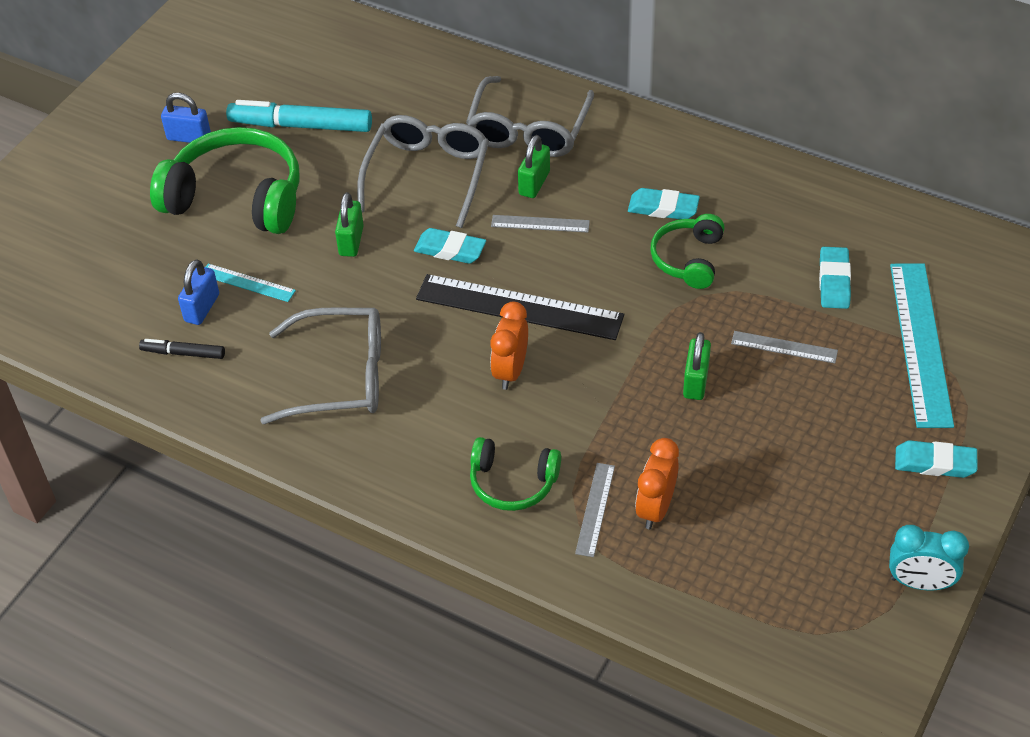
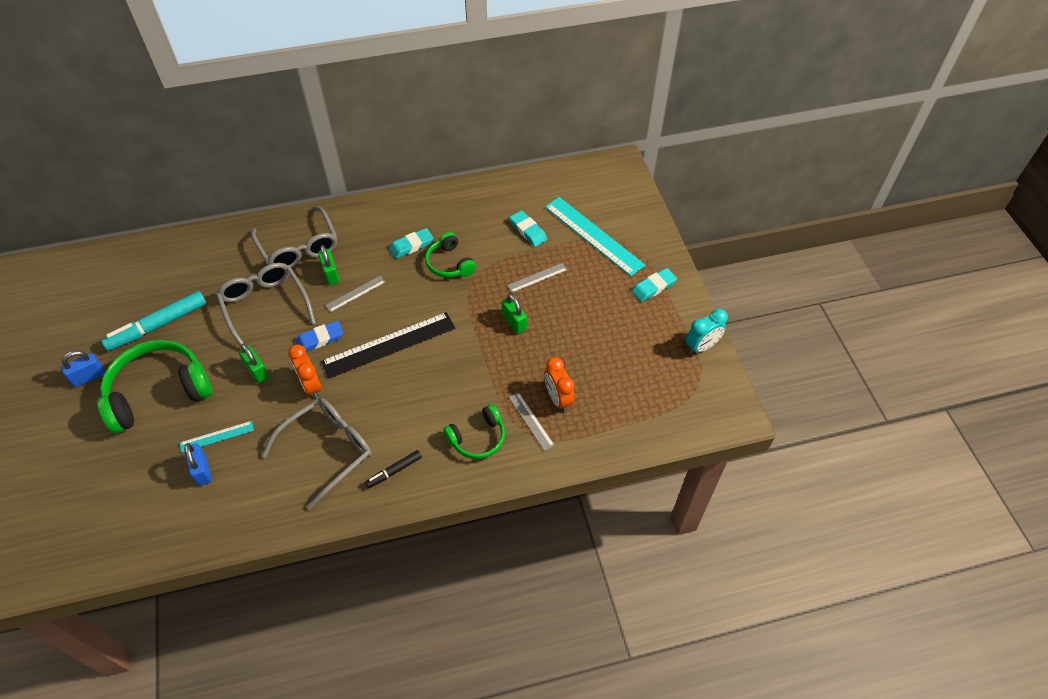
camera: 45 degrees left, 5 degrees up
black marker [139,339,225,359] -> black marker moved to [365,450,422,488]
turquoise eraser [414,228,486,264] -> blue eraser [295,321,343,352]
orange clock [490,301,528,390] -> orange clock moved to [288,344,321,398]

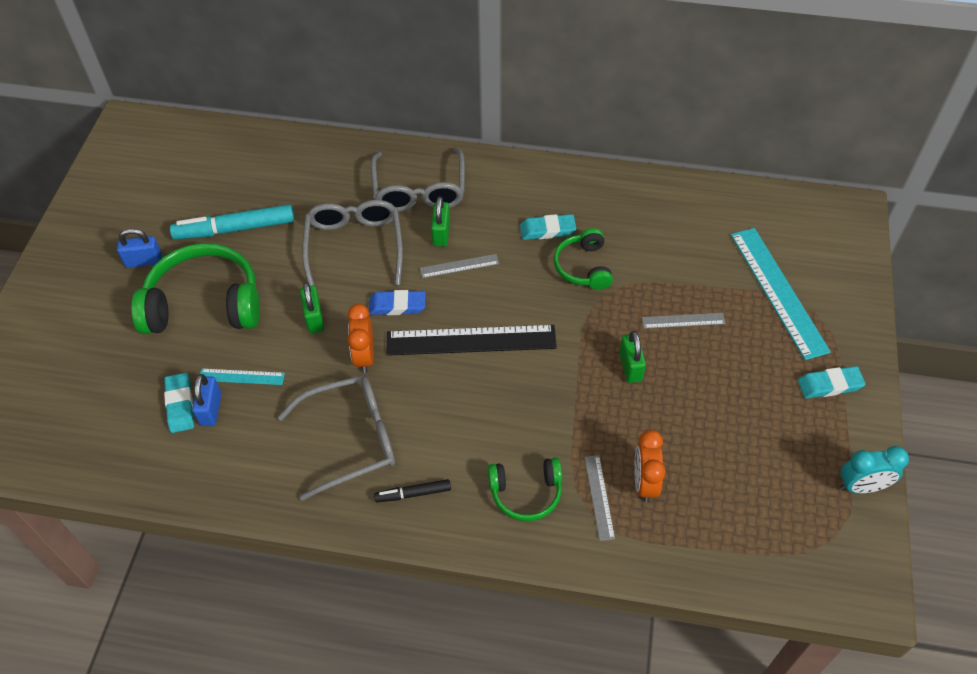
camera: 25 degrees right, 0 degrees up
turquoise eraser [510,211,547,247] -> turquoise eraser moved to [164,373,194,433]

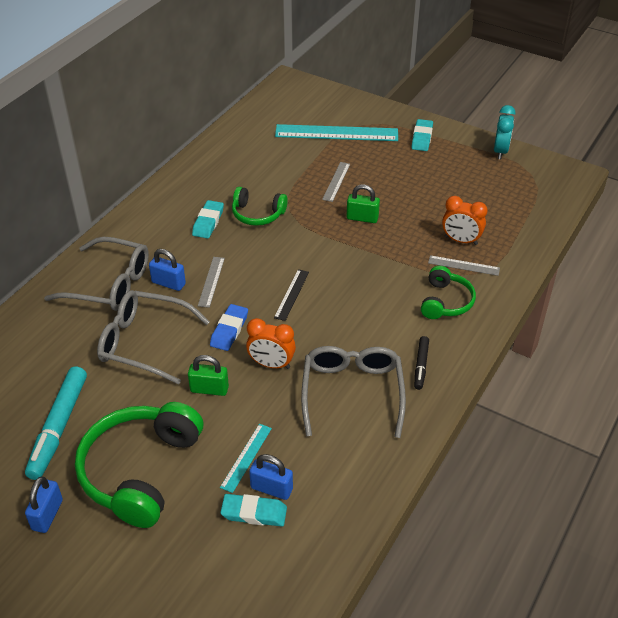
camera: 70 degrees left, 10 degrees down
black ruler [386,325,557,356] -> black ruler [274,269,309,321], size x0.49
green padlock [431,196,450,246] -> blue padlock [149,249,186,291]

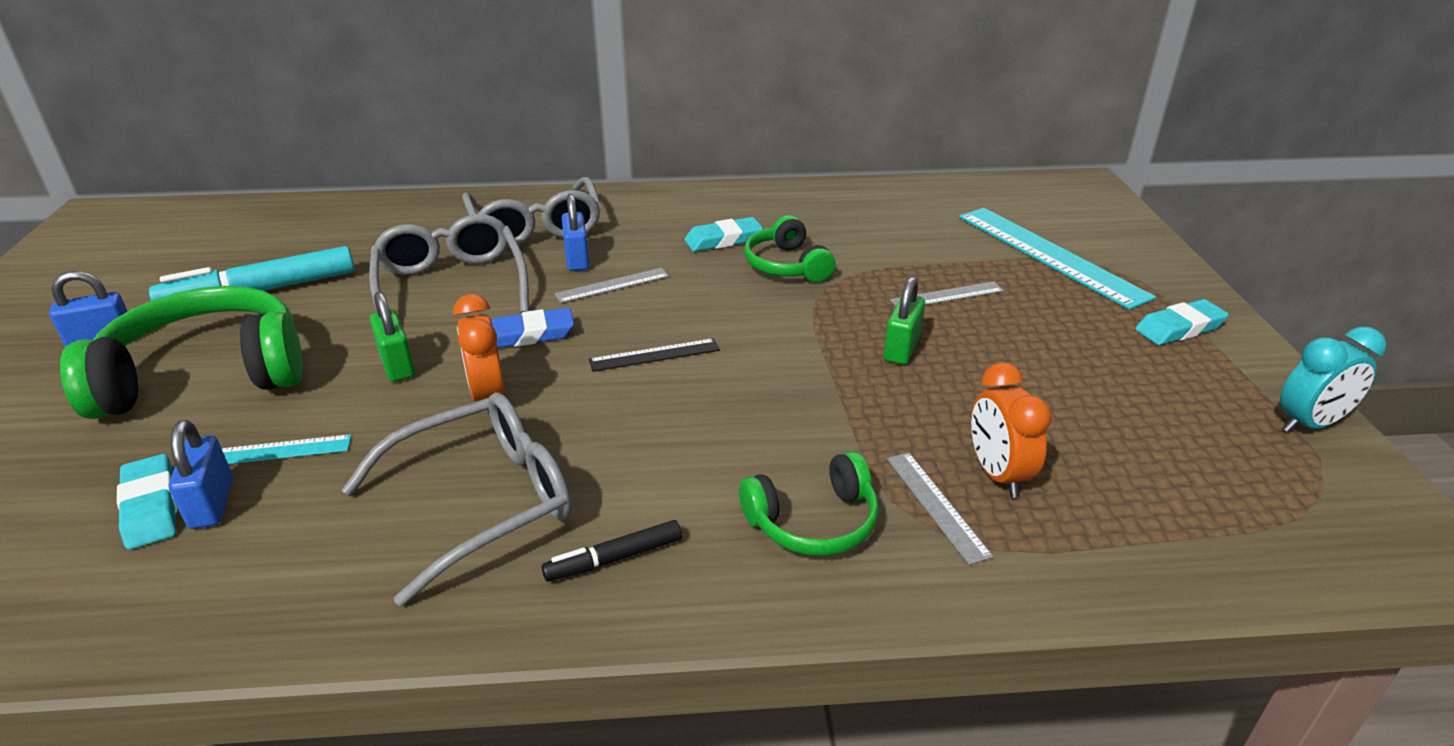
camera: 55 degrees right, 10 degrees down
green padlock [347,184,380,223] -> green padlock turned 45 degrees clockwise [884,276,925,365]

